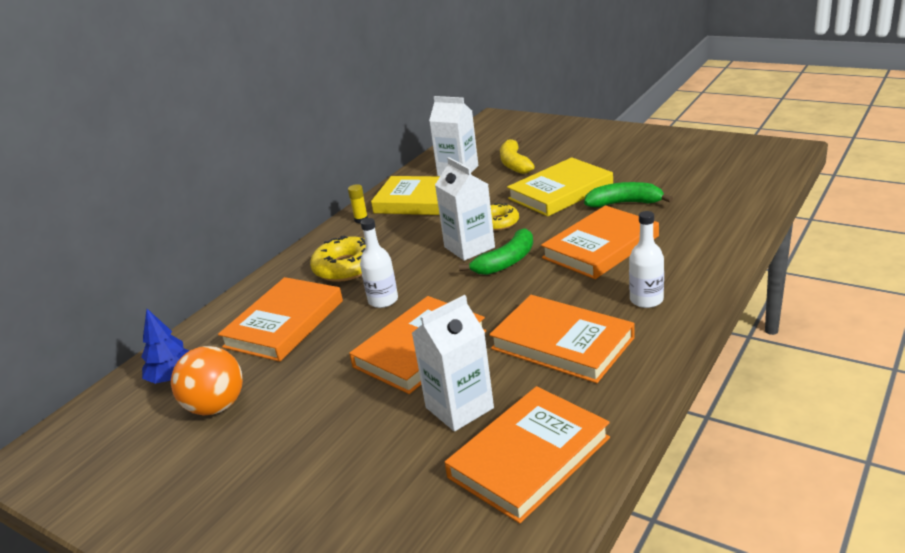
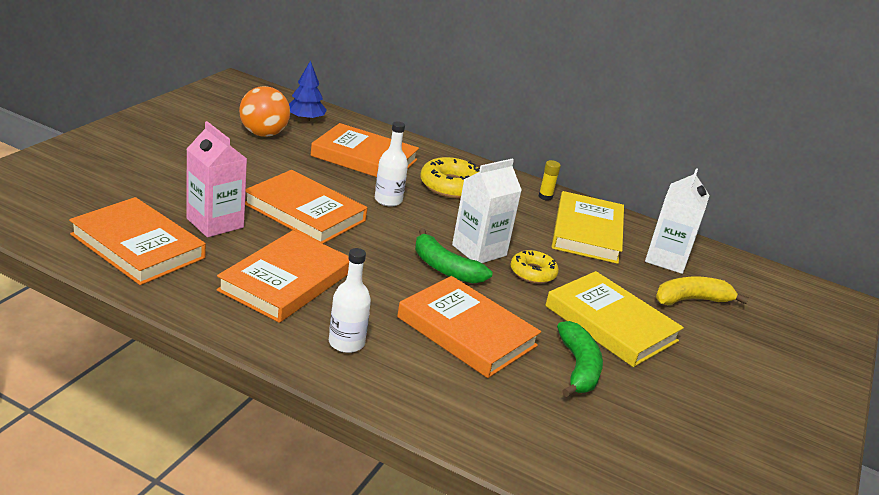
camera: 75 degrees right, 0 degrees up
white carton [412,295,494,432] -> pink carton [186,121,247,237]

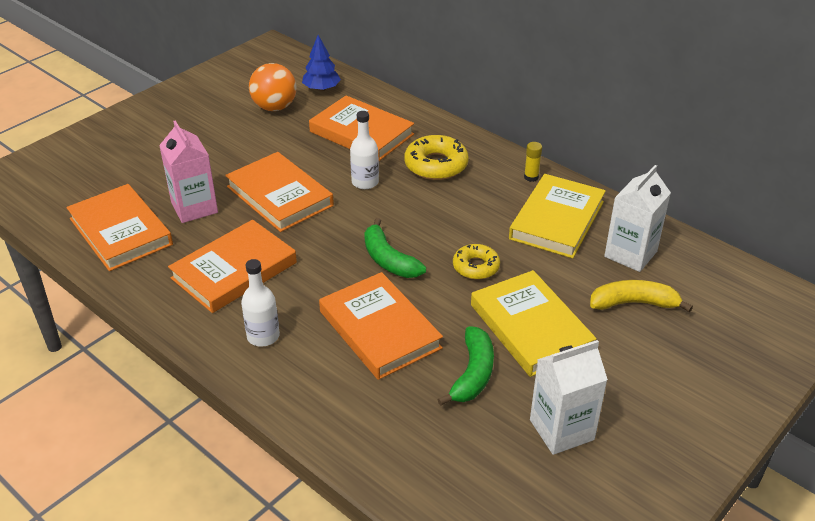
camera: 20 degrees right, 10 degrees up
white carton [452,159,522,263] -> white carton moved to [530,340,608,455]

